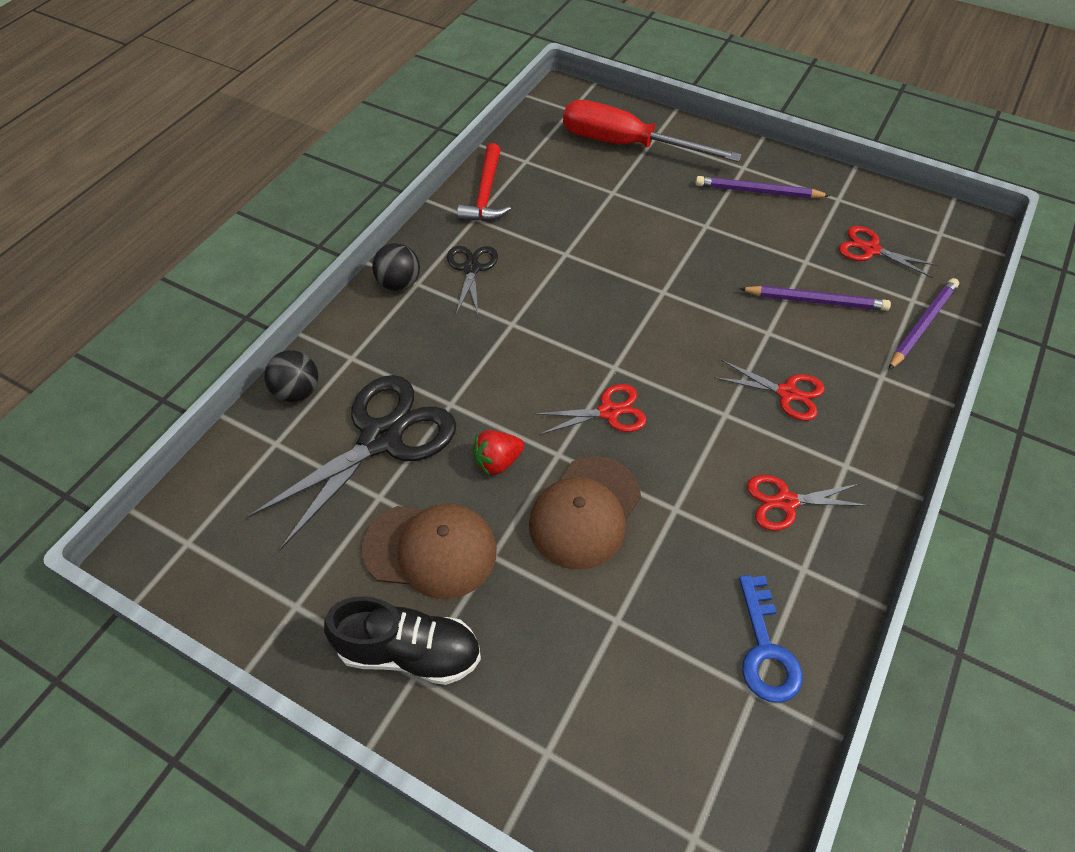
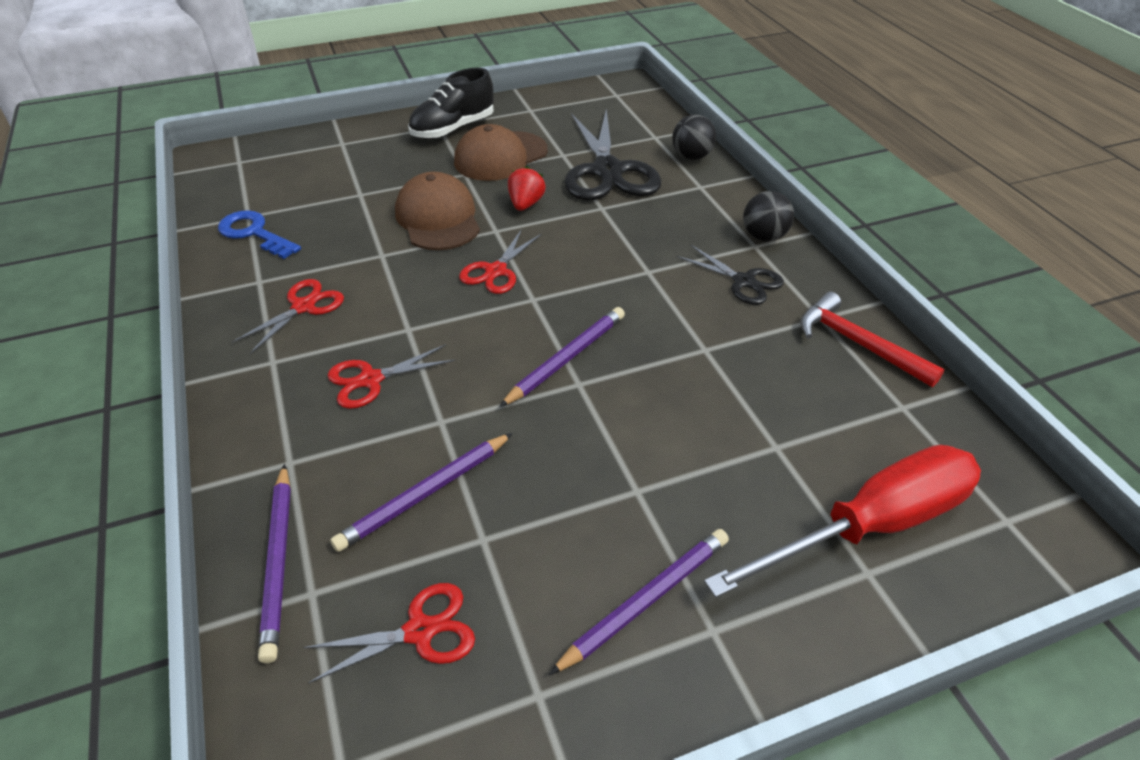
camera: 130 degrees right, 10 degrees down
none -> purple pencil [499,307,625,407]

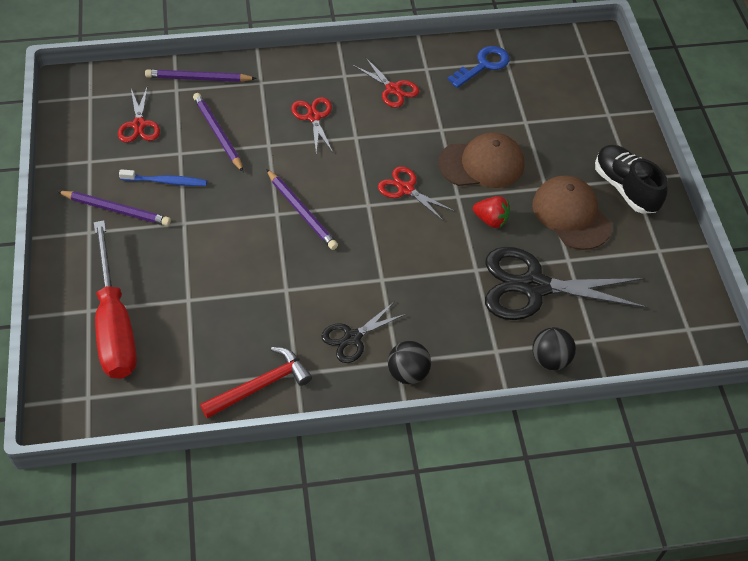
camera: 100 degrees right, 10 degrees up
purple pencil [549,529,729,675] -> purple pencil turned 45 degrees counterclockwise [57,191,171,226]
none -> blue toothbrush [119,169,207,186]

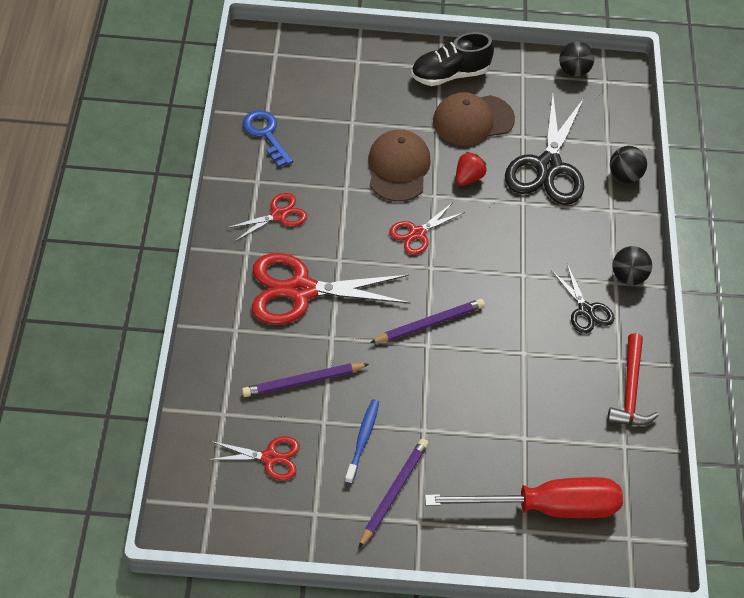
camera: 80 degrees left, 0 degrees up
purple pencil [145,69,257,82] -> none
red hammer [200,347,312,418] -> red hammer turned 150 degrees counterclockwise [607,333,659,425]
red scissors [291,97,333,154] -> red scissors [252,253,411,325], size x1.91
none -> black ball [559,42,594,77]

